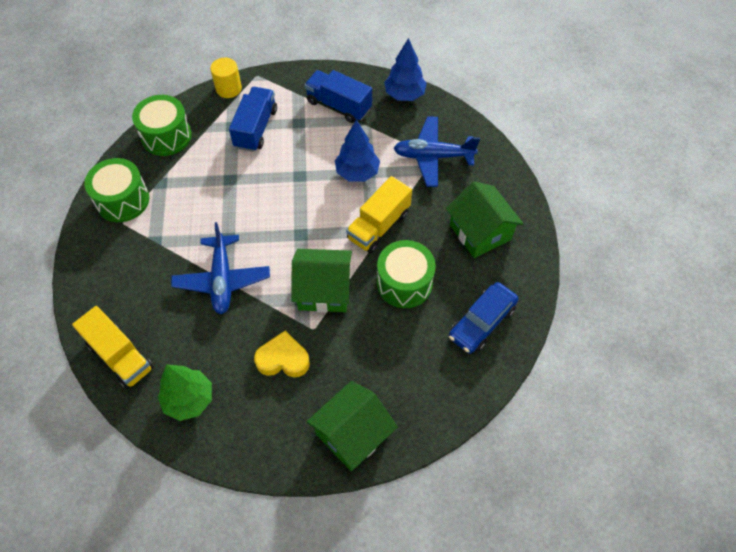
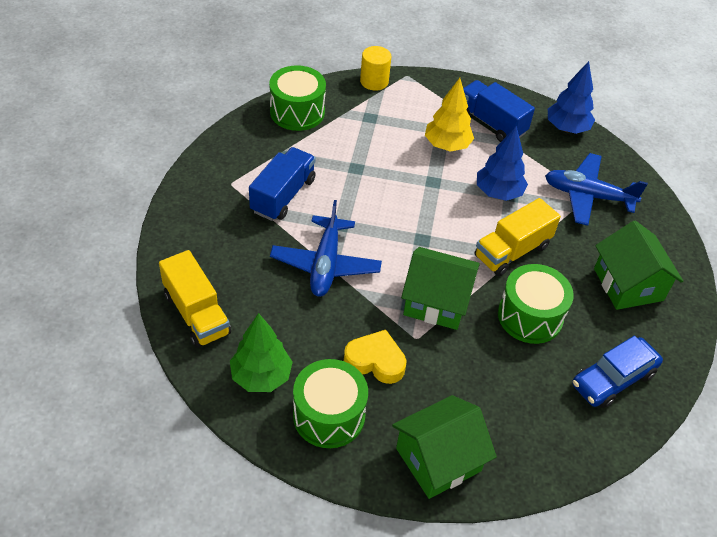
camera: 10 degrees right, 10 degrees down
green drum [84,158,149,222] -> green drum moved to [293,359,368,448]
blue truck [229,87,277,152] -> blue truck moved to [249,147,316,221]
none -> yellow tree [425,78,474,152]

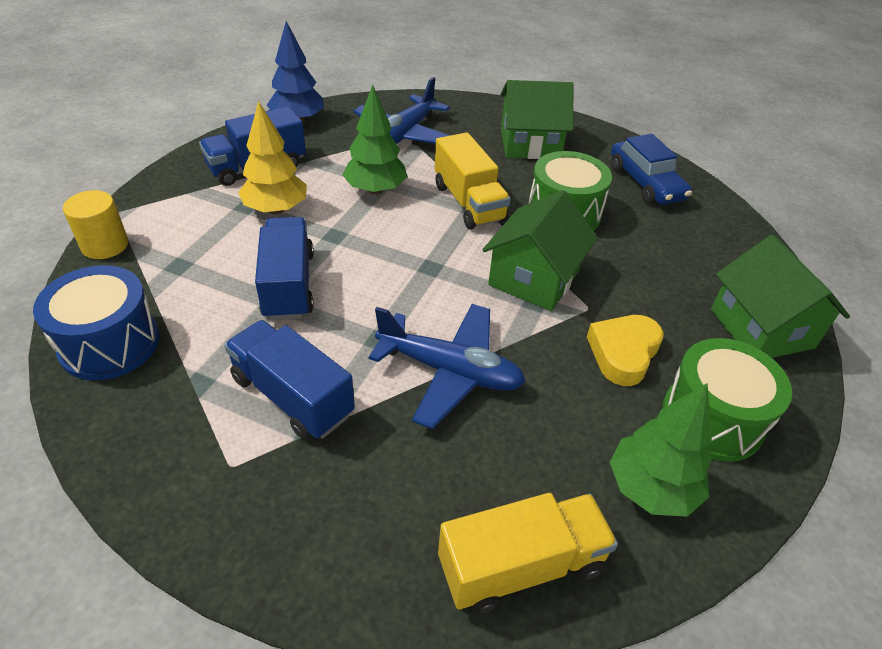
camera: 75 degrees left, 5 degrees down
green drum [269,65,326,131] -> blue drum [33,265,160,381]
blue tree [477,126,528,201] -> green tree [342,85,408,195]
none -> blue truck [255,217,314,320]

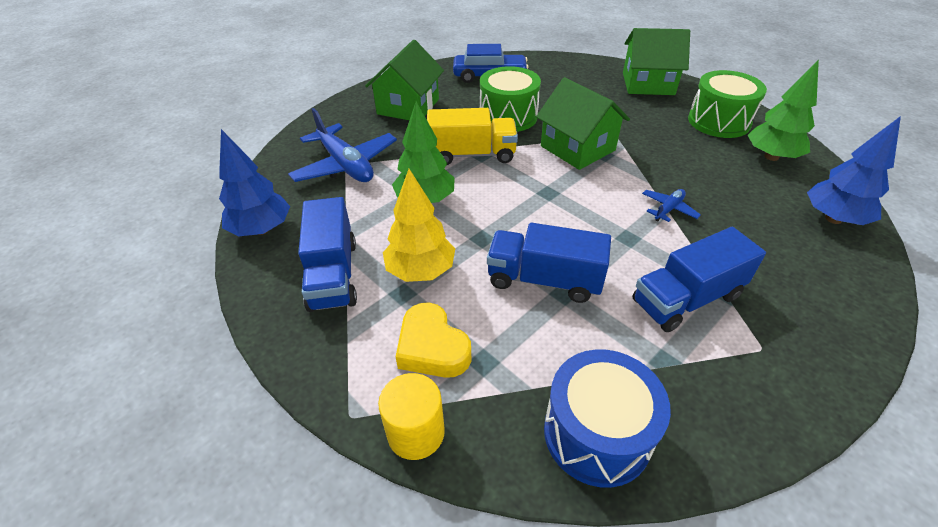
camera: 65 degrees left, 0 degrees up
blue plane [369,304,526,429] -> blue plane [642,189,701,222], size x0.47
yellow truck [438,493,618,615] -> blue tree [807,116,901,225]
yellow heart [587,315,664,386] -> yellow heart moved to [396,303,471,378]

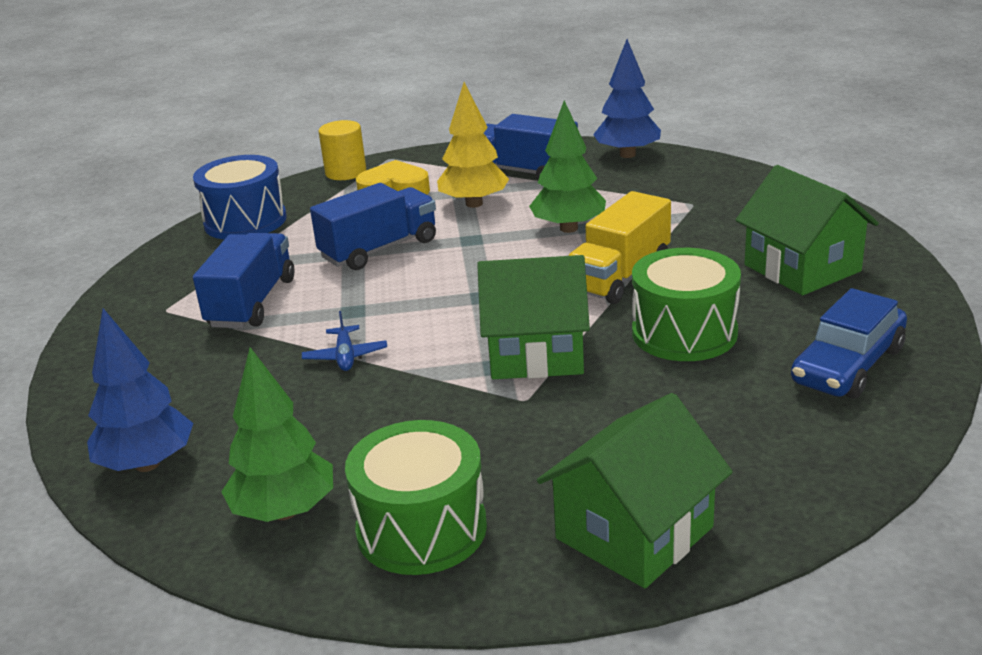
camera: 130 degrees right, 15 degrees down
blue plane [288,108,397,182] -> none

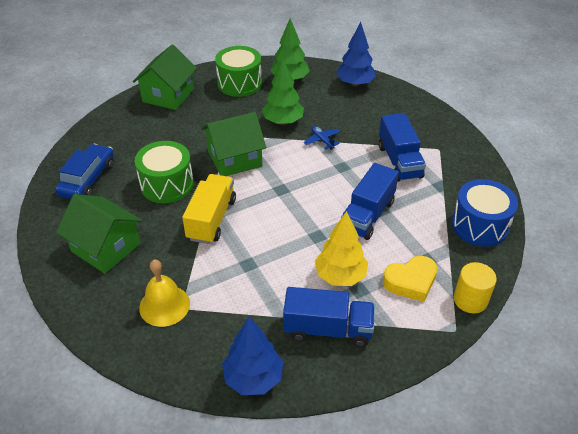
camera: 155 degrees right, 15 degrees up
green tree [529,100,606,233] -> green tree moved to [262,59,304,125]
none -> yellow bell [139,259,190,327]

